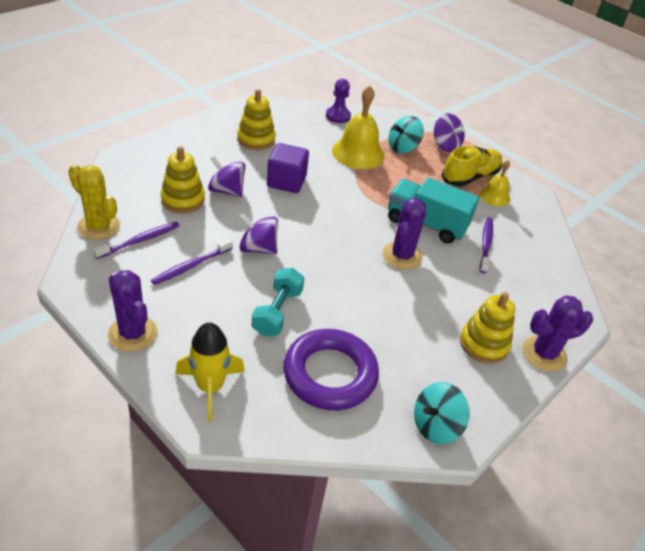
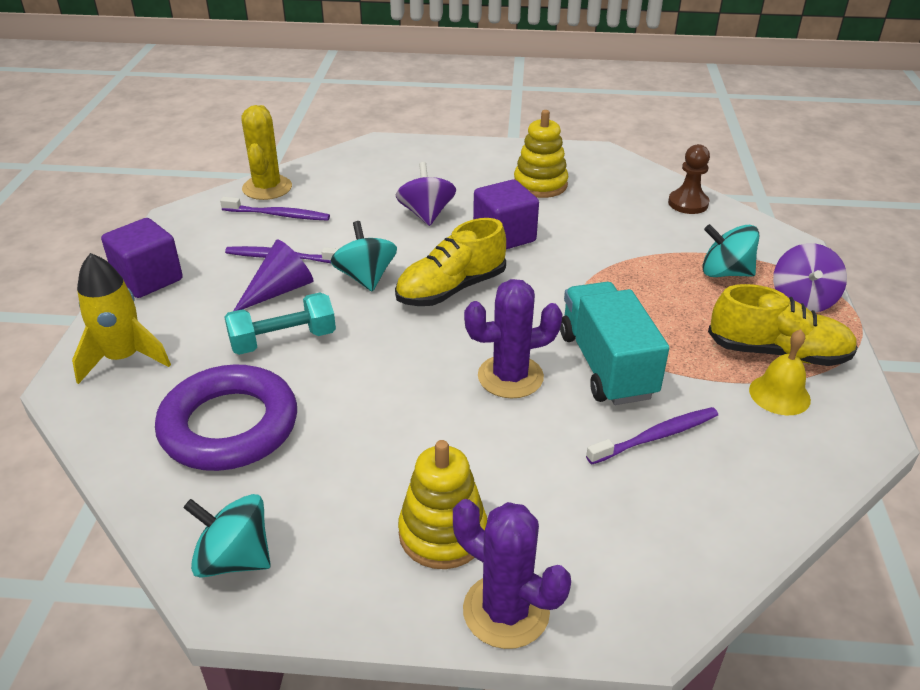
camera: 55 degrees right, 5 degrees down
purple cactus [108,270,158,352] -> purple cube [101,218,183,298]
yellow stacking toy [161,146,205,213] -> none
purple spinning top [239,213,278,254] -> turquoise spinning top [331,221,397,291]
purple pawn [326,79,351,123] -> brown pawn [668,144,710,214]
yellow bell [332,86,385,169] -> none
none -> purple cone [234,239,313,311]
none -> yellow shoe [395,218,506,306]

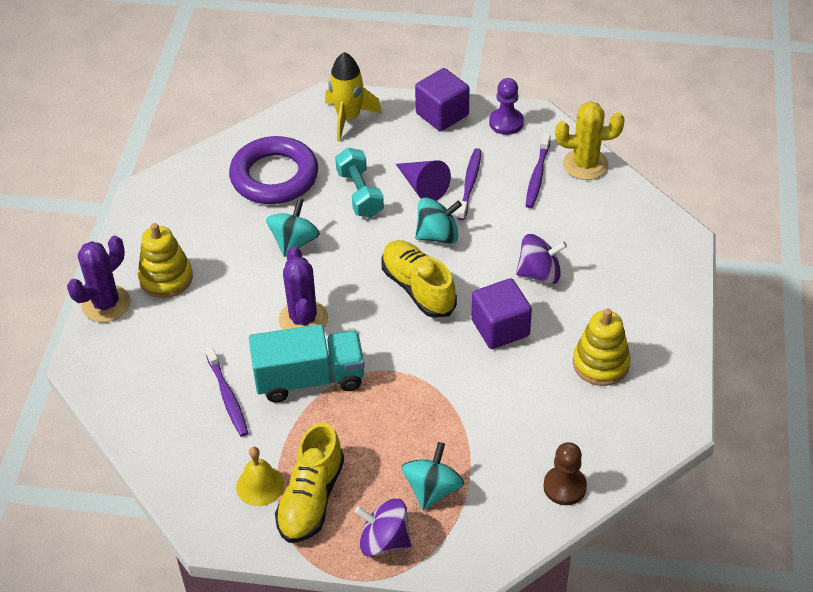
camera: 95 degrees right, 10 degrees up
turquoise spinning top [183,494,271,578] -> turquoise spinning top moved to [266,198,320,257]
none -> purple pawn [489,78,524,135]

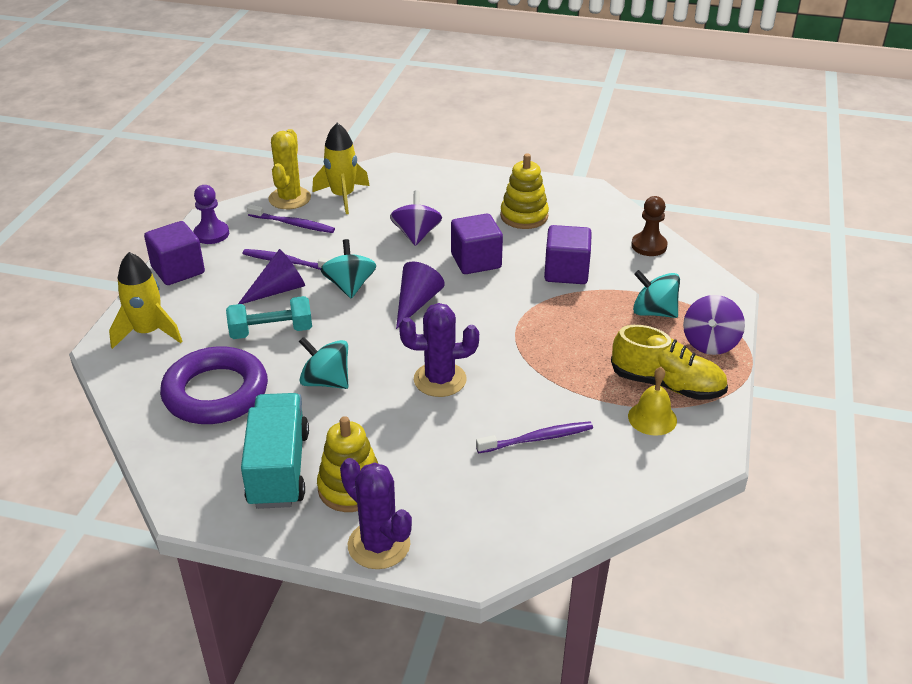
camera: 85 degrees left, 10 degrees down
turquoise truck [249,324,365,403] -> turquoise truck moved to [241,393,309,509]
yellow shoe [381,240,457,318] -> purple cone [396,261,445,329]
none -> yellow rocket [312,123,370,214]
none -> purple cube [544,225,592,284]

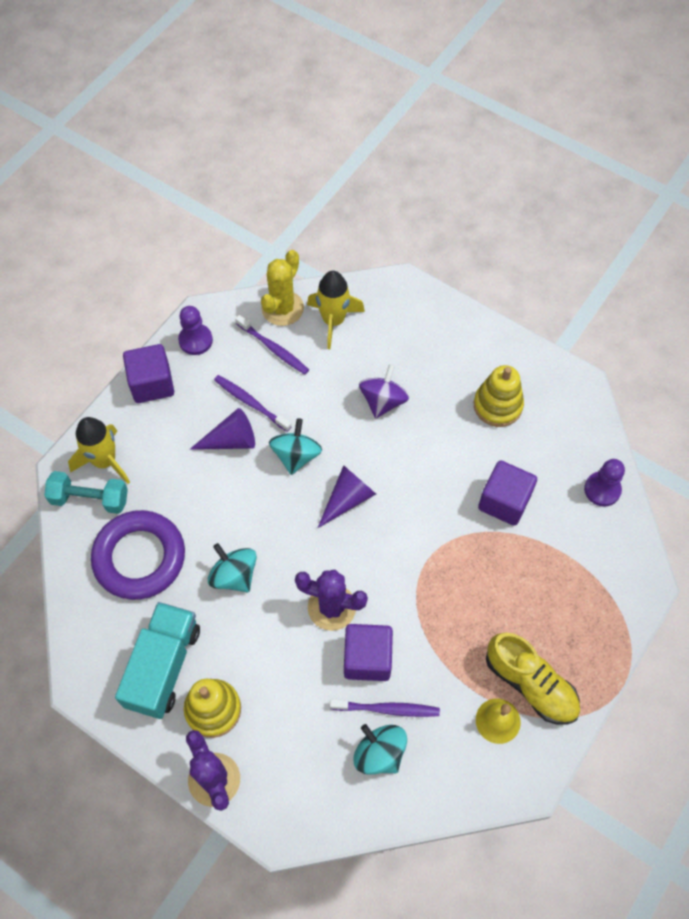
camera: 20 degrees right, 25 degrees up
turquoise dumbbell [226,296,312,339] -> turquoise dumbbell moved to [44,471,128,514]
purple cube [451,214,503,274] -> purple cube moved to [344,624,393,681]
brown pawn [631,196,668,256] -> purple pawn [584,459,625,507]
turquoise spinning top [633,270,680,318] -> turquoise spinning top moved to [354,724,407,775]
purple spinning top [683,295,745,355] -> none

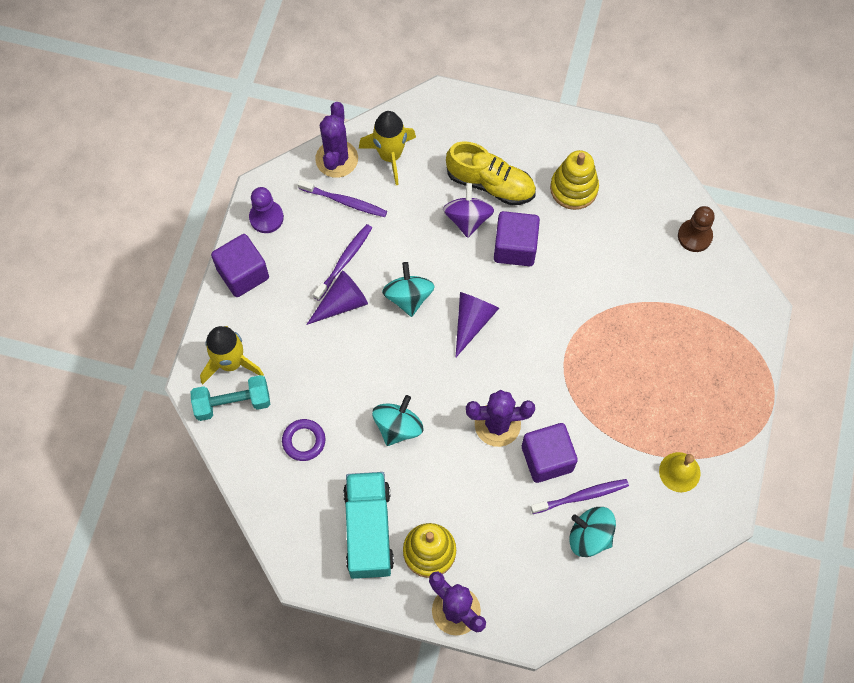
camera: 20 degrees left, 5 degrees up
purple ring [91,510,185,600] -> purple ring [282,419,326,461], size x0.48
turquoise spinning top [208,543,257,592] -> turquoise spinning top turned 90 degrees clockwise [372,395,423,446]
purple toothbrush [214,375,292,432] -> purple toothbrush turned 105 degrees clockwise [313,224,372,301]
yellow cactus [261,250,304,326] -> purple cactus [315,102,358,178]
purple cube [478,460,537,526] -> purple cube moved to [494,211,540,266]
yellow shoe [486,633,580,725] -> yellow shoe moved to [446,141,536,205]
purple pawn [584,459,625,507] -> brown pawn [678,206,715,252]

